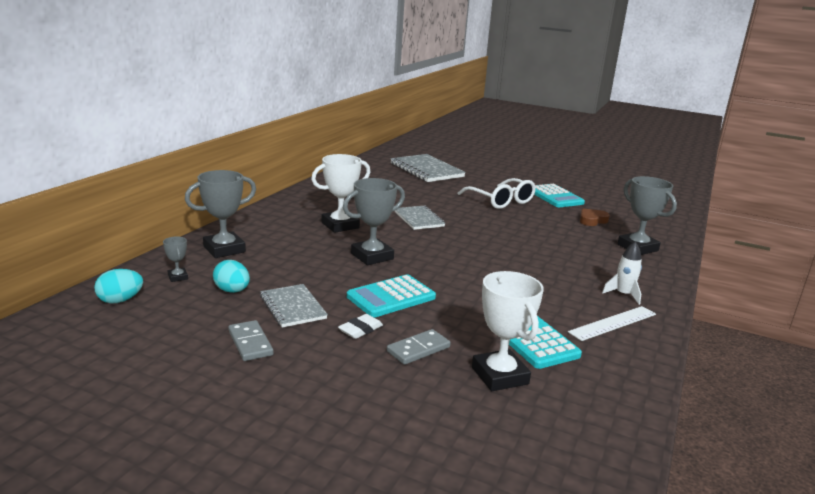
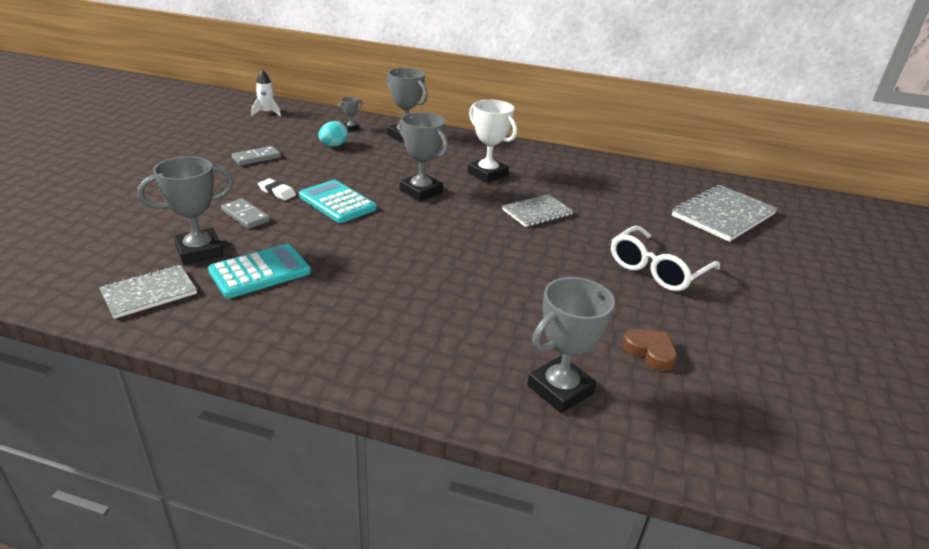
camera: 80 degrees right, 10 degrees up
turquoise egg [94,269,143,304] -> none
grey notebook [260,284,328,328] -> grey notebook moved to [99,265,197,319]
white trophy [472,271,544,391] -> grey trophy [137,156,234,265]
turquoise calculator [534,184,585,207] -> none
white ruler [568,306,656,341] -> none
white rocket [602,241,642,305] -> white rocket moved to [251,69,281,116]

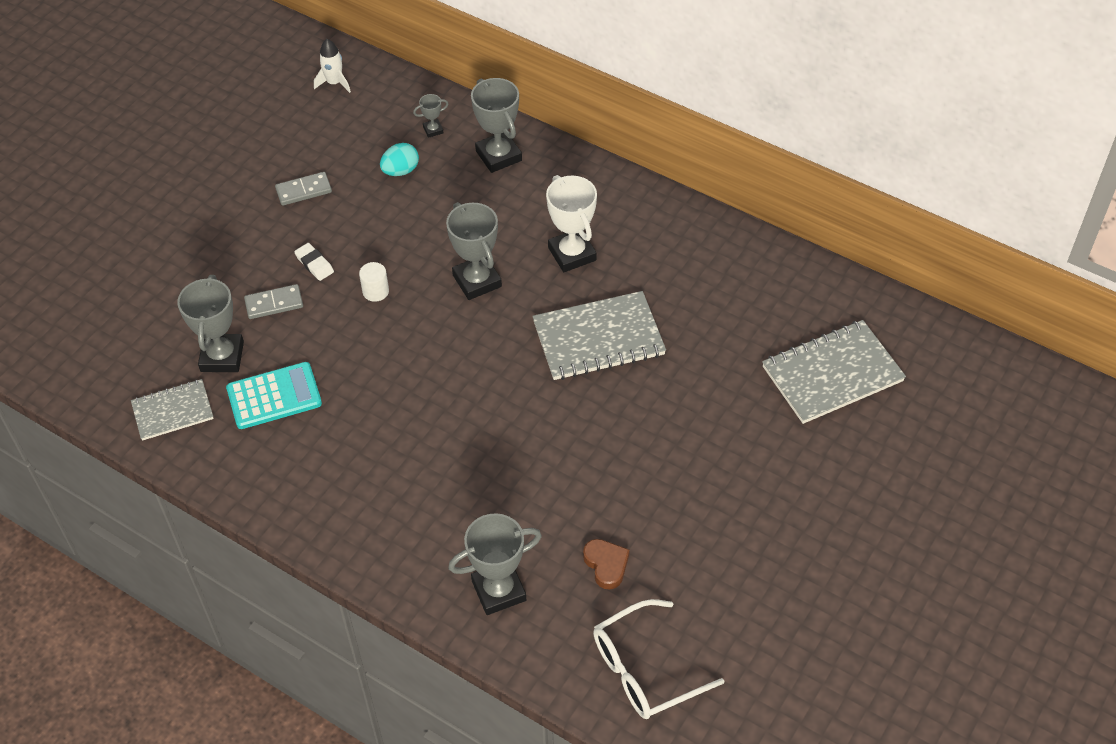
camera: 20 degrees right, 20 degrees up
grey trophy [137,156,234,265] -> grey trophy turned 75 degrees counterclockwise [177,275,244,372]
grey domino [221,198,270,229] -> grey domino turned 75 degrees counterclockwise [244,284,303,319]
turquoise calculator [299,180,377,223] -> white cylinder [359,262,389,302]
grey notebook [502,194,573,227] -> grey notebook [532,291,666,380], size x1.64
white glasses [611,225,720,291] -> white glasses moved to [593,599,724,719]

